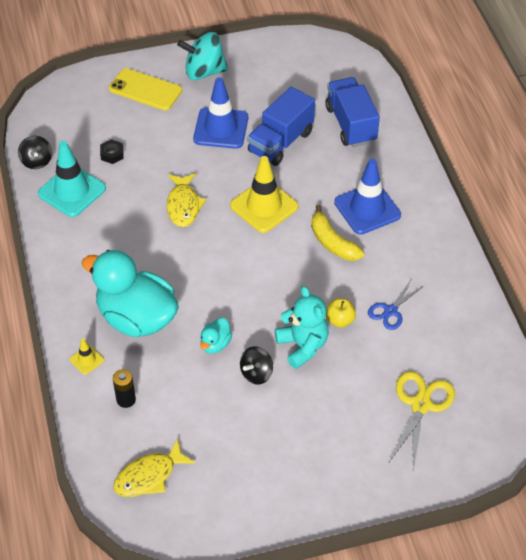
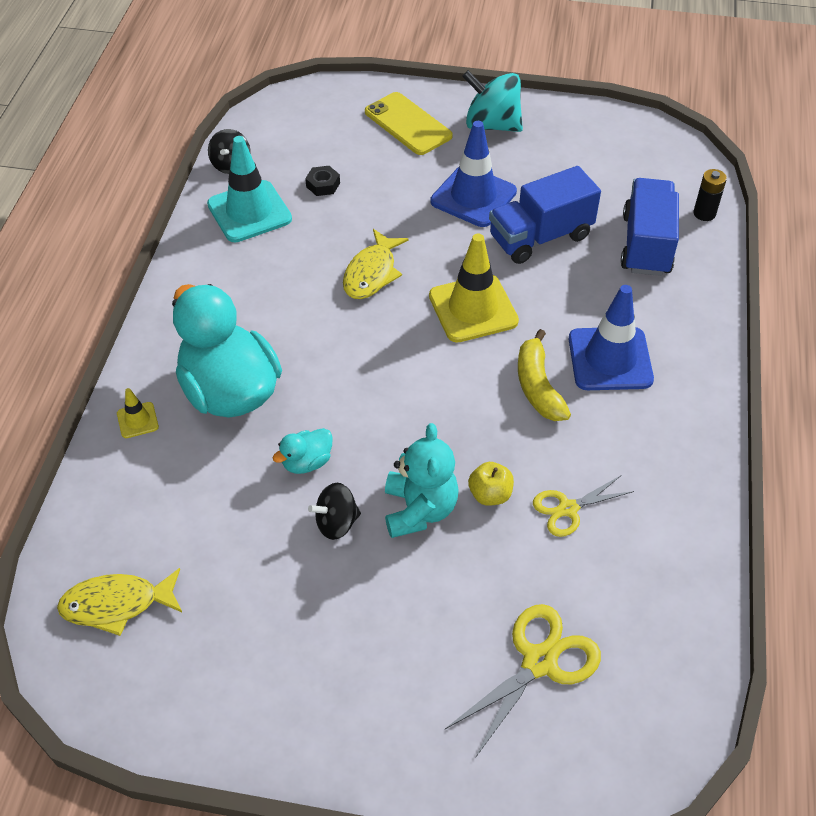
camera: 25 degrees right, 0 degrees up
black battery [113,369,136,408] -> black battery moved to [693,169,727,221]
blue scissors [368,280,422,330] -> yellow scissors [533,475,634,537]

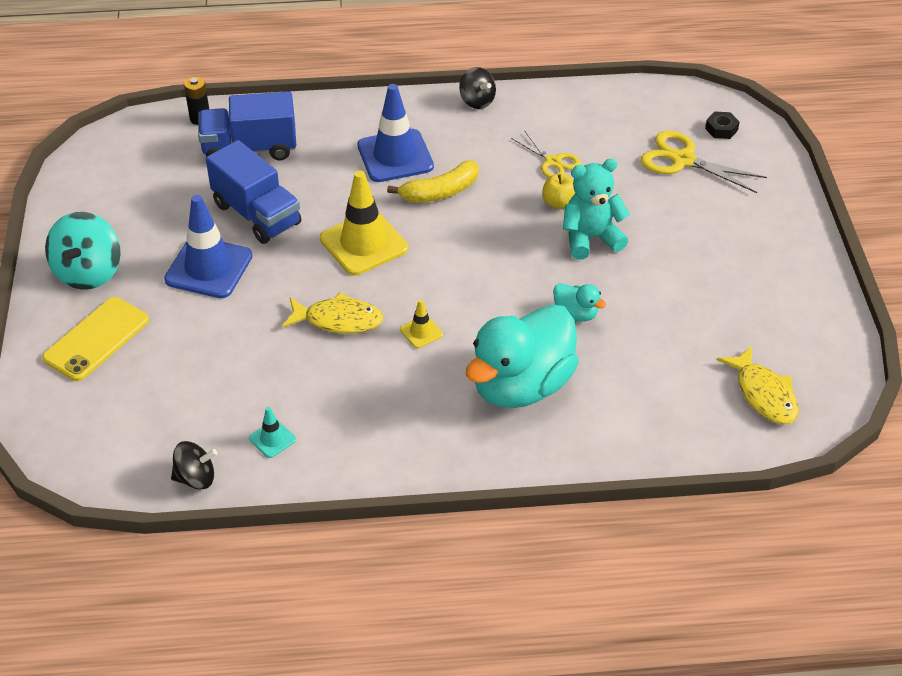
camera: 105 degrees left, 5 degrees down
yellow traffic cone [117,388,159,438] -> yellow traffic cone moved to [400,299,443,348]
turquoise traffic cone [207,136,292,242] -> turquoise traffic cone [249,407,296,458], size x0.46
black nut [305,166,340,196] -> black nut moved to [705,111,739,139]
black spinning top [308,483,361,540] -> black spinning top moved to [459,67,496,109]

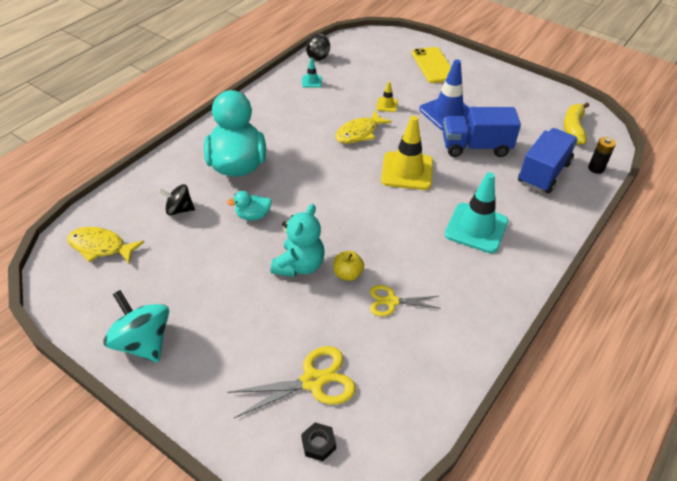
camera: 130 degrees right, 0 degrees up
turquoise spinning top [45,212,121,290] -> turquoise spinning top moved to [103,290,169,362]
blue traffic cone [357,84,434,182] -> turquoise traffic cone [445,172,508,253]
yellow banana [387,161,479,203] -> yellow banana moved to [564,102,589,145]
yellow traffic cone [400,299,443,348] -> yellow traffic cone moved to [376,81,398,112]
black spinning top [459,67,496,109] -> black spinning top moved to [158,184,195,215]

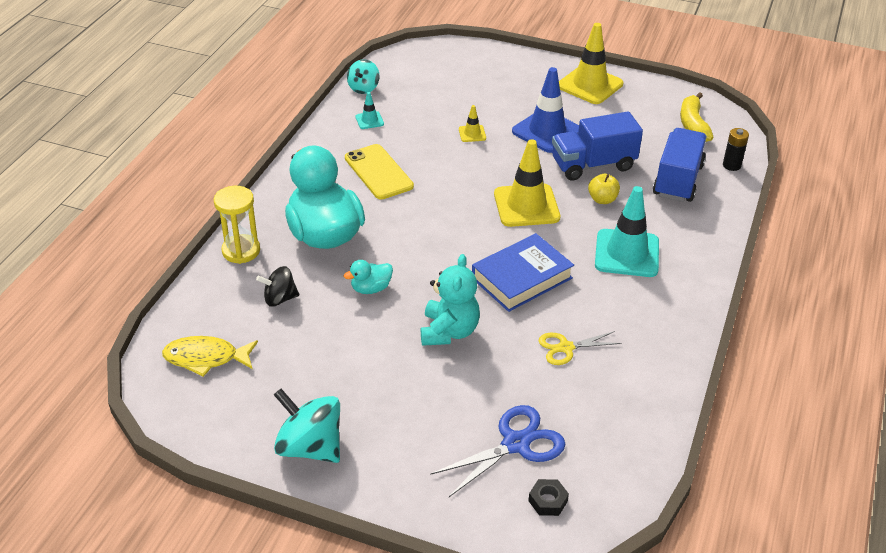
camera: 15 degrees left, 5 degrees down
yellow scissors [227,346,356,418] -> blue scissors [430,405,565,497]
black spinning top [306,33,330,61] -> turquoise spinning top [347,59,380,94]
yellow apple [334,251,364,281] -> yellow apple moved to [588,174,620,204]
yellow fish [335,110,392,144] -> none
yellow phone [412,47,451,83] -> yellow phone moved to [345,144,414,200]
none -> yellow hourglass [214,186,260,264]
none -> blue book [472,233,574,312]
none -> yellow traffic cone [559,23,623,104]

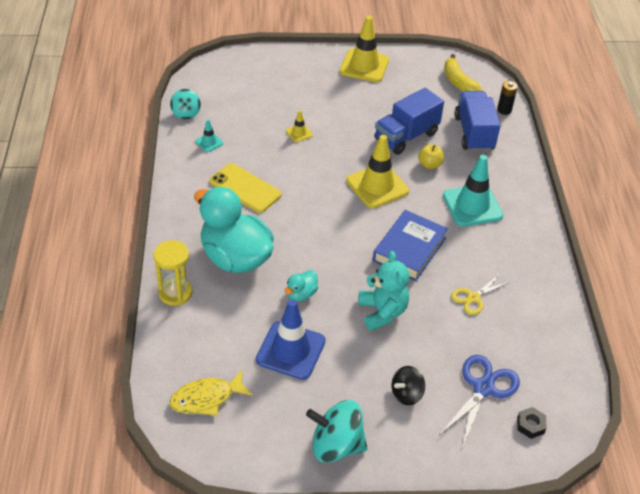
camera: 25 degrees left, 5 degrees up
black spinning top [256,266,299,307] -> black spinning top moved to [392,366,425,405]
blue traffic cone [512,67,579,153] -> blue traffic cone moved to [256,299,326,380]

